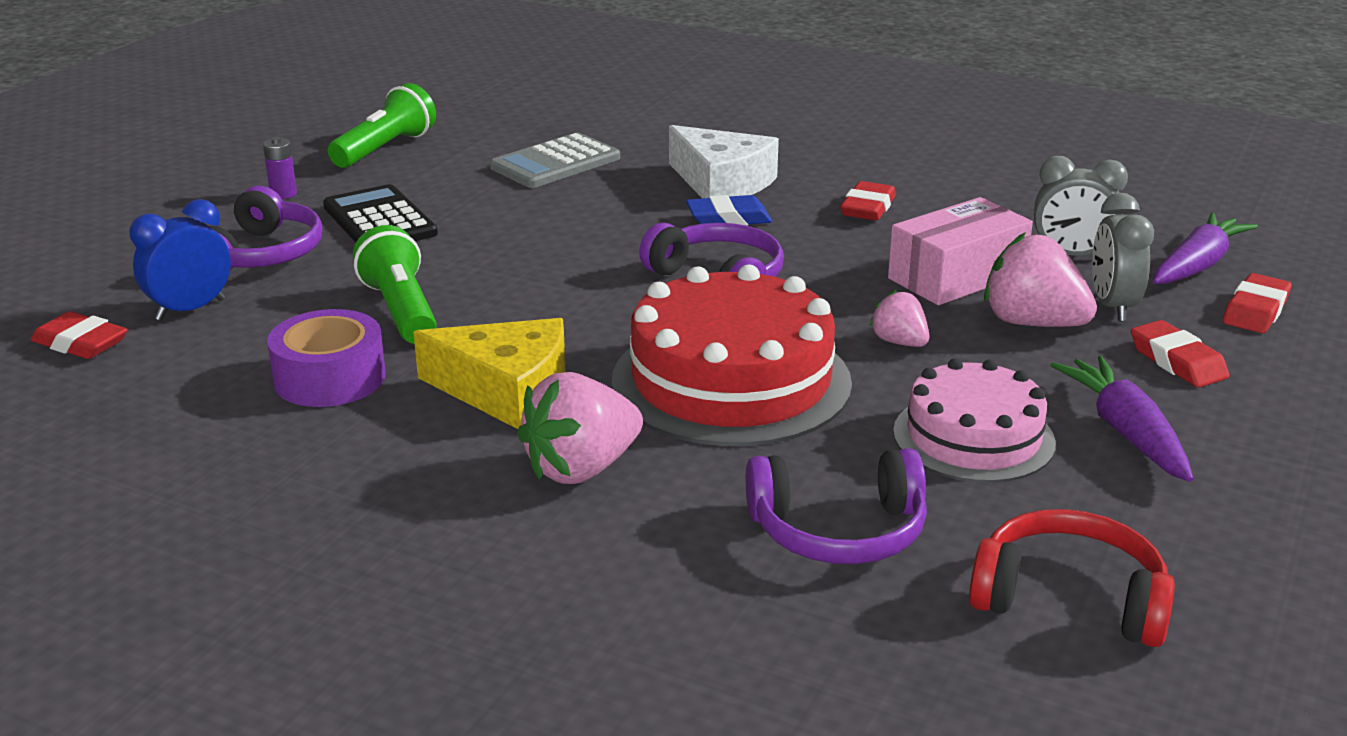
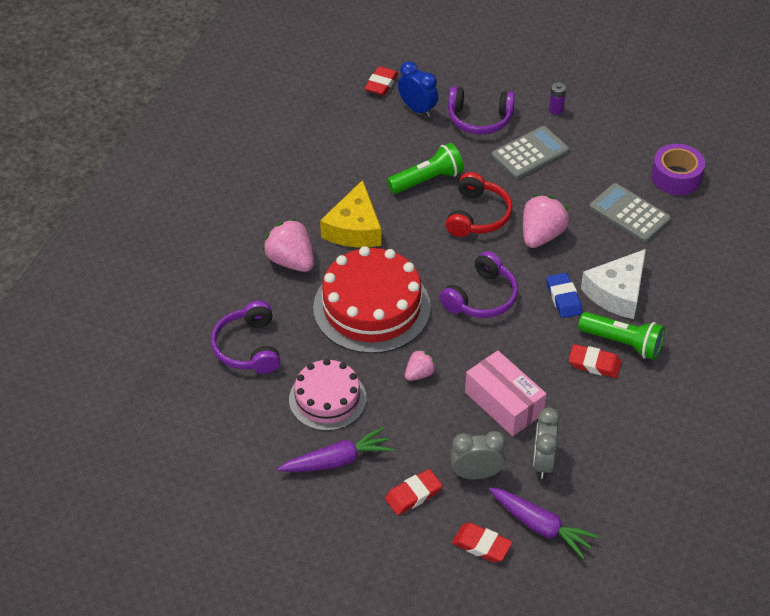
camera: 85 degrees right, 20 degrees up
purple tape [267,309,386,407] -> purple tape moved to [651,144,705,195]
black calculator [323,184,438,242] -> grey calculator [491,126,569,179]
green flashlight [328,83,436,168] -> green flashlight moved to [578,312,665,360]
red headphones [969,509,1175,647] -> red headphones moved to [446,172,512,237]
pink strawberry [984,232,1097,327] -> pink strawberry moved to [523,195,569,248]

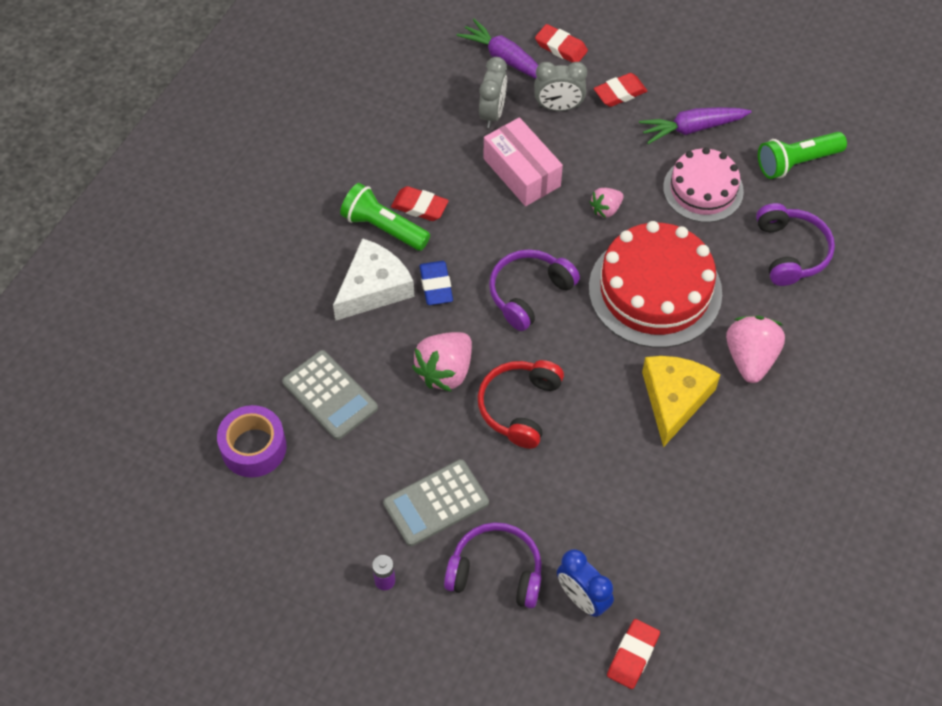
camera: 175 degrees left, 10 degrees up
pink strawberry [263,219,314,272] -> pink strawberry turned 135 degrees counterclockwise [726,316,785,383]
green flashlight [387,143,464,194] -> green flashlight moved to [758,132,847,179]

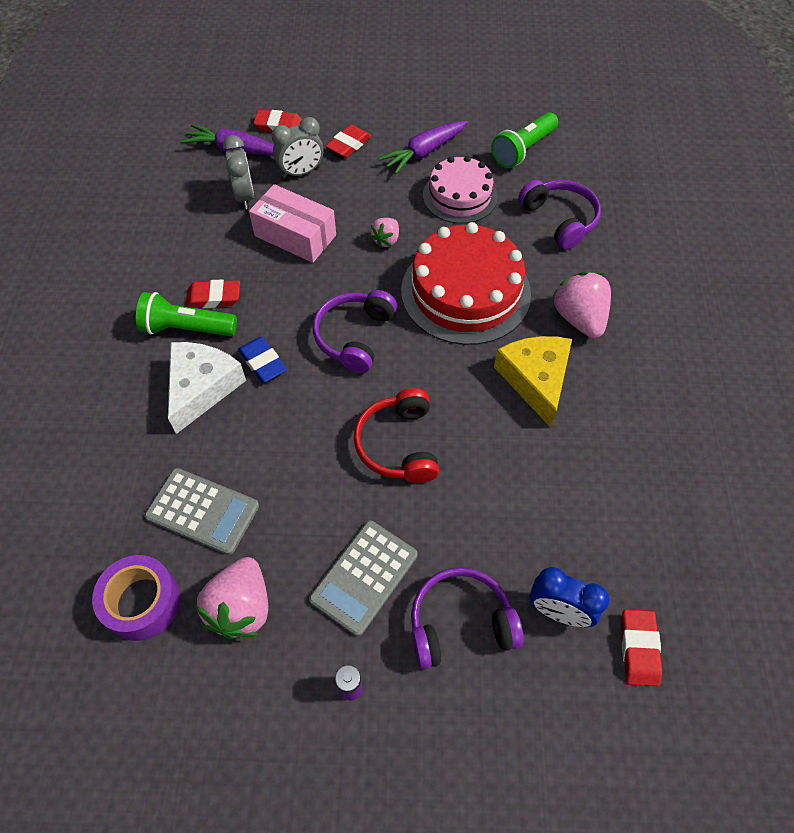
camera: 25 degrees left, 0 degrees up
pink strawberry [412,332,472,392] -> pink strawberry moved to [196,557,268,639]

